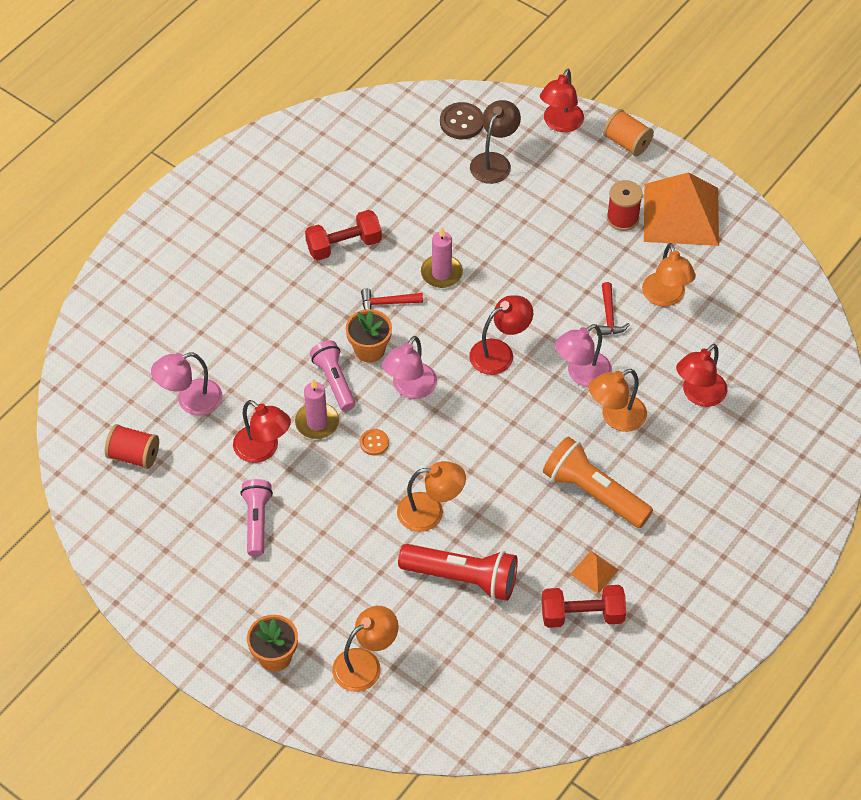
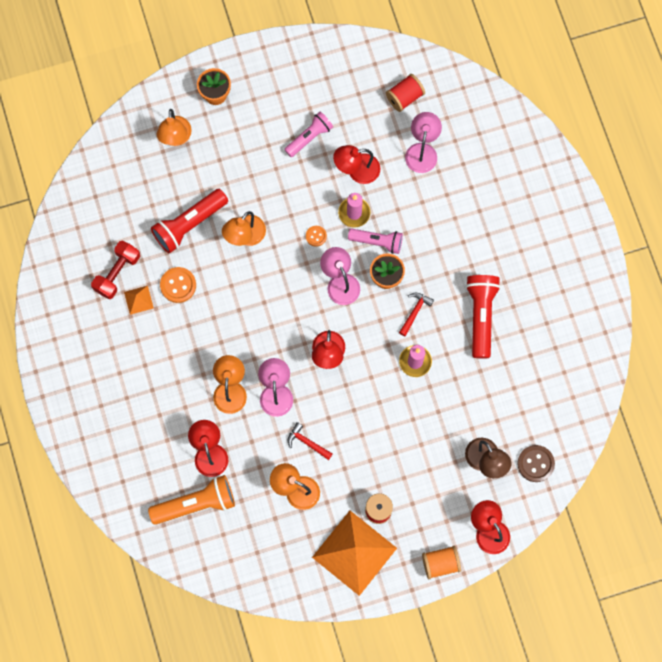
camera: 125 degrees right, 20 degrees up
pink flashlight [240,479,273,557] -> pink flashlight turned 75 degrees counterclockwise [284,112,333,157]
red dumbbell [305,210,382,260] -> red flashlight [466,275,501,359]
orange flashlight [543,436,653,528] -> orange flashlight moved to [148,475,235,525]
none -> orange button [160,267,196,303]

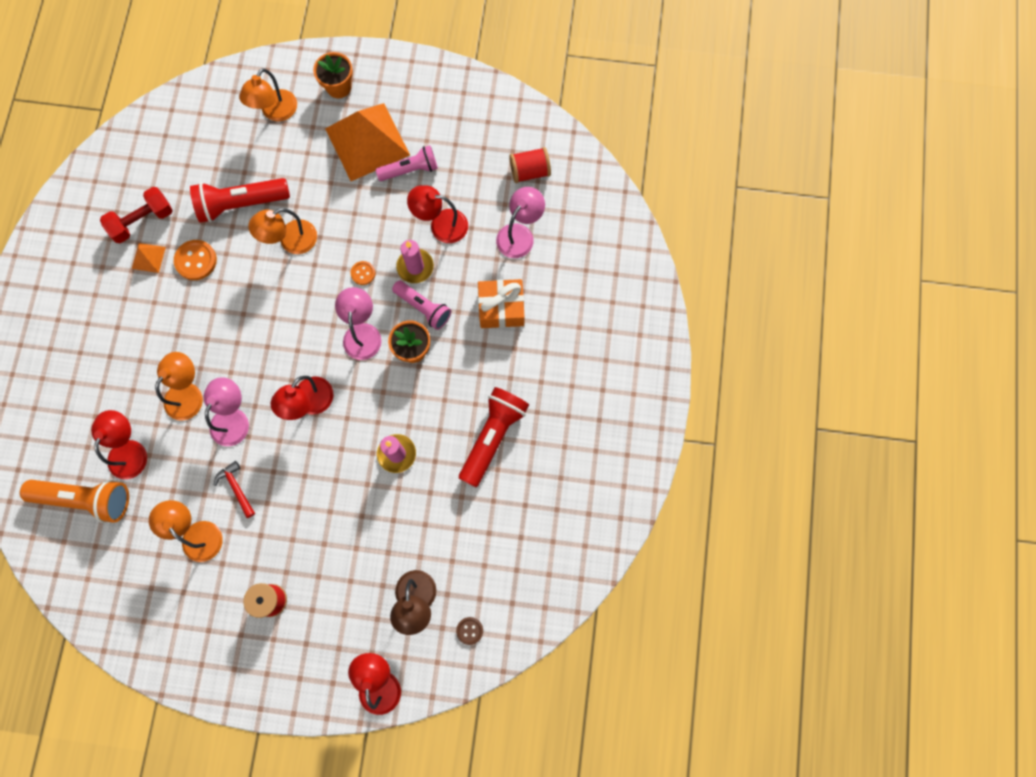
camera: 25 degrees right, 0 degrees up
orange pyramid [312,511,397,596] -> orange pyramid moved to [325,103,410,181]
red hammer [399,292,434,336] -> none
orange spool [422,546,461,579] -> none
brown button [517,445,555,482] -> brown button [456,617,483,645], size x0.59
none -> orange gift [478,279,525,328]

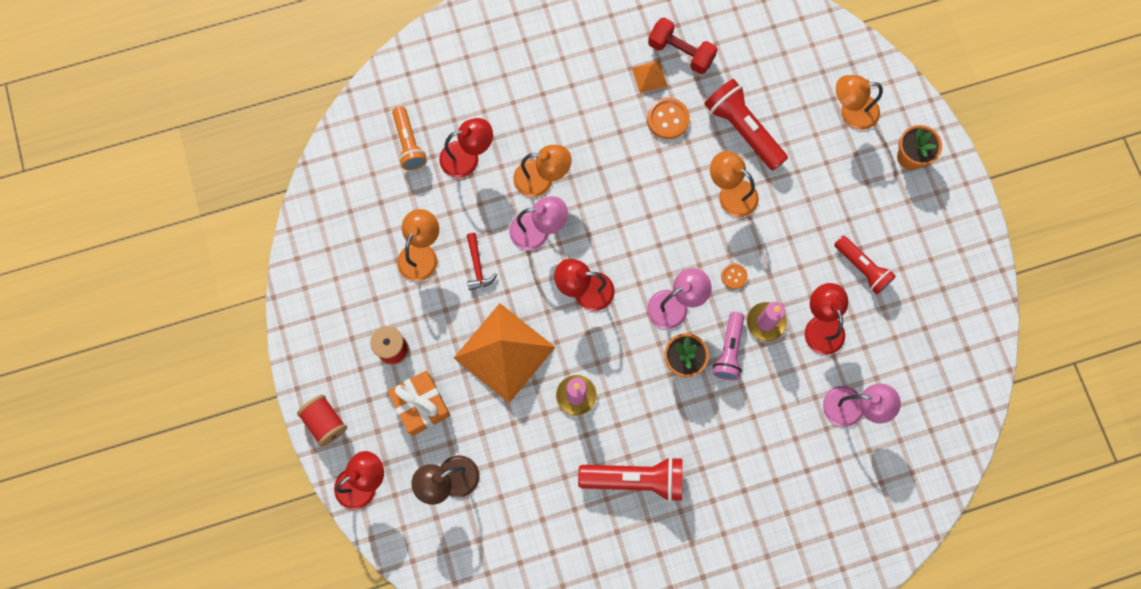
camera: 65 degrees right, 0 degrees up
orange flashlight [20,480,129,523] -> orange flashlight [392,106,427,170], size x0.66
red hammer [214,461,255,518] -> red hammer turned 135 degrees clockwise [467,233,497,291]
orange pyramid [325,103,410,181] -> orange pyramid moved to [454,303,555,403]
pink flashlight [375,145,438,181] -> red flashlight [834,236,896,294]
brown button [456,617,483,645] -> none
orange gift [478,279,525,328] -> orange gift moved to [387,371,450,436]
red spool [509,147,551,183] -> red spool moved to [297,395,347,447]

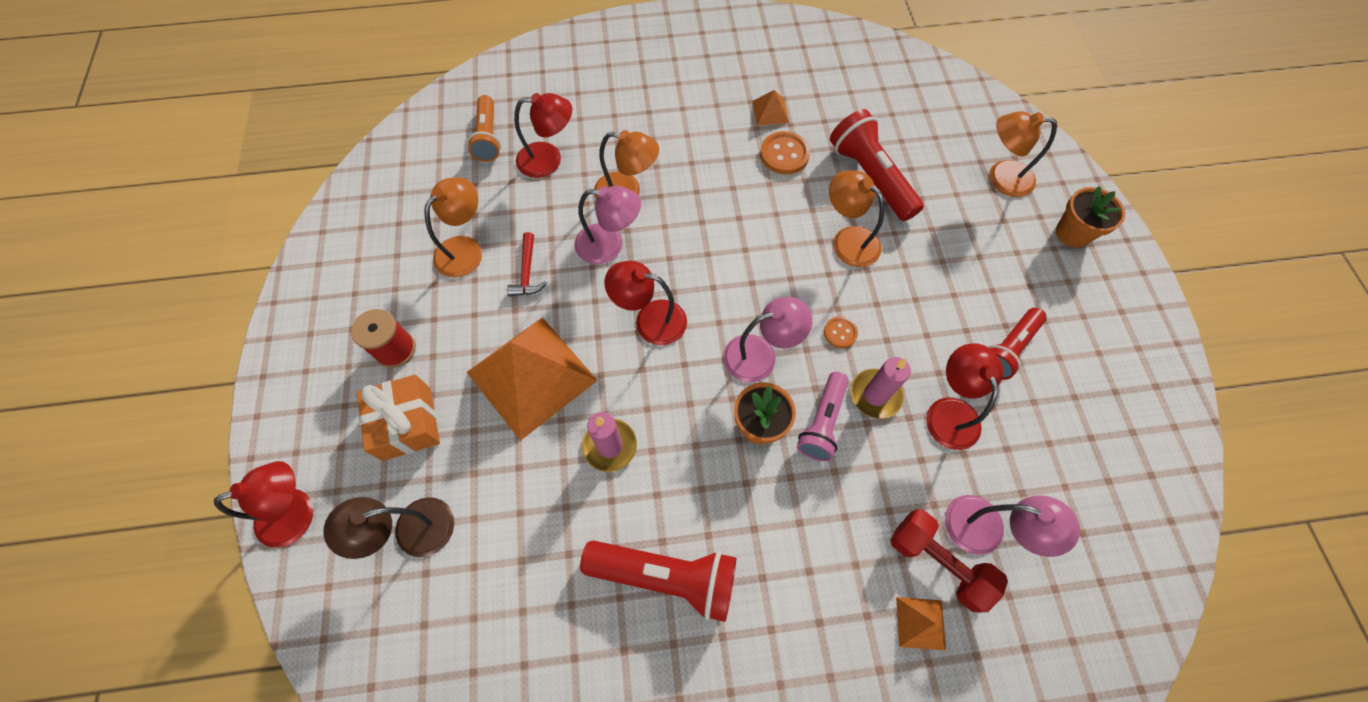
camera: 10 degrees right, 10 degrees down
red spool [297,395,347,447] -> none
red dumbbell [648,17,718,74] -> red dumbbell moved to [890,509,1008,613]
red flashlight [834,236,896,294] -> red flashlight turned 75 degrees clockwise [988,308,1047,380]
none -> orange pyramid [896,597,946,650]

